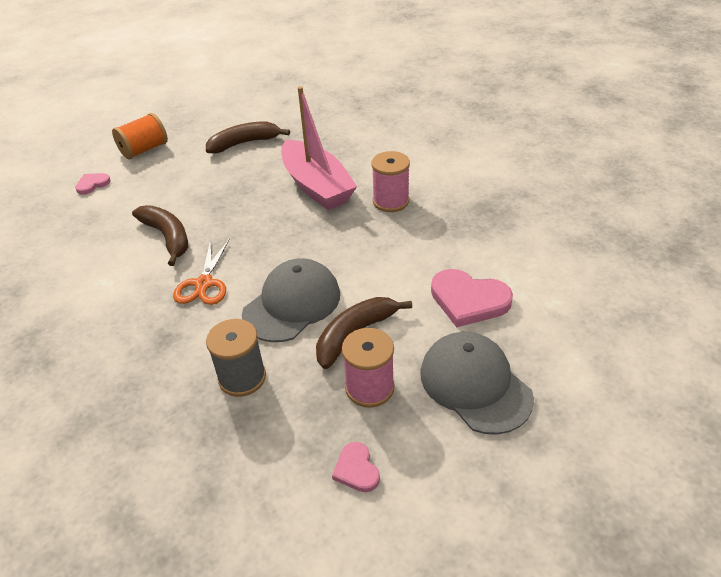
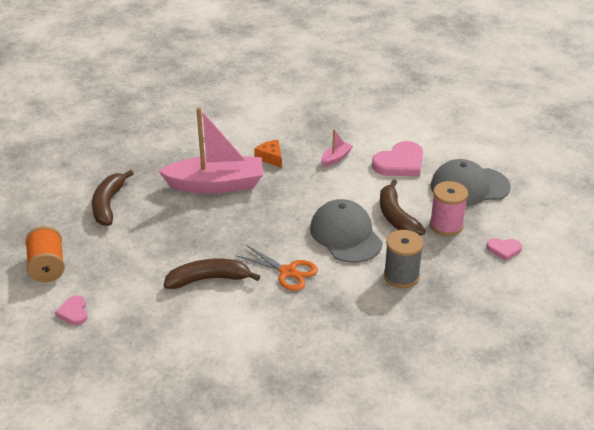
camera: 65 degrees left, 5 degrees down
pink spool [371,151,410,212] -> orange cheese [254,140,282,168]
none -> pink boat [321,129,353,167]

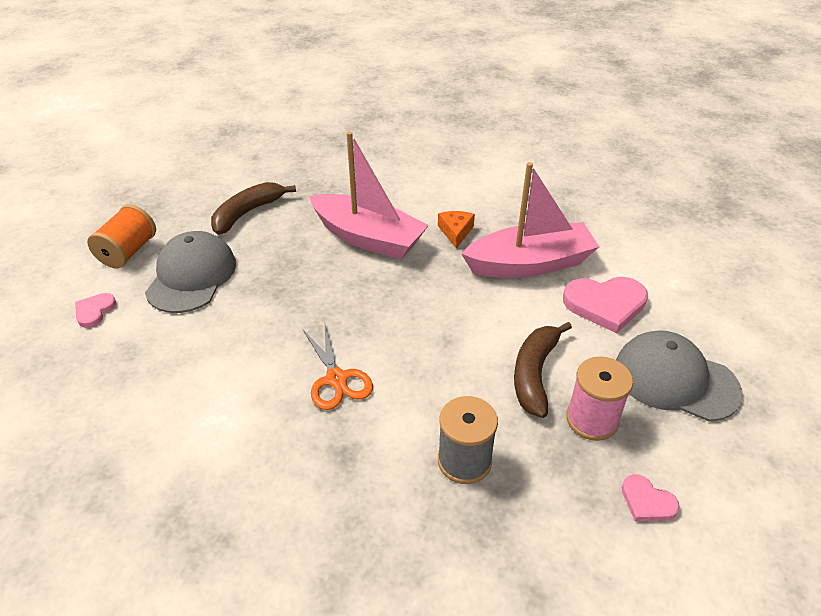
camera: 35 degrees right, 5 degrees up
brown banana [164,259,260,289] -> none
grey cap [310,199,383,263] -> grey cap moved to [145,231,236,313]
pink boat [321,129,353,167] -> pink boat [461,162,600,278], size x2.37

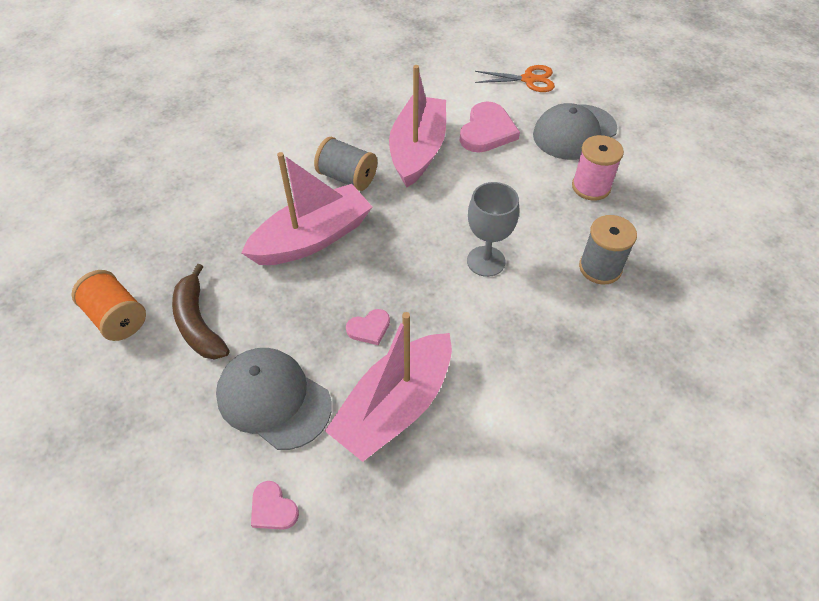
camera: 65 degrees left, 10 degrees up
orange spool [87,204,156,268] -> orange spool moved to [72,270,146,341]
orange scissors [303,324,373,410] -> orange scissors moved to [475,65,555,92]
orange cheese [438,211,475,249] -> grey spool [314,137,377,191]
brown banana [514,322,572,418] -> none
pink heart [622,474,680,521] -> pink heart moved to [346,309,390,345]
none -> pink boat [325,312,452,462]
none -> grey goblet [467,182,519,277]

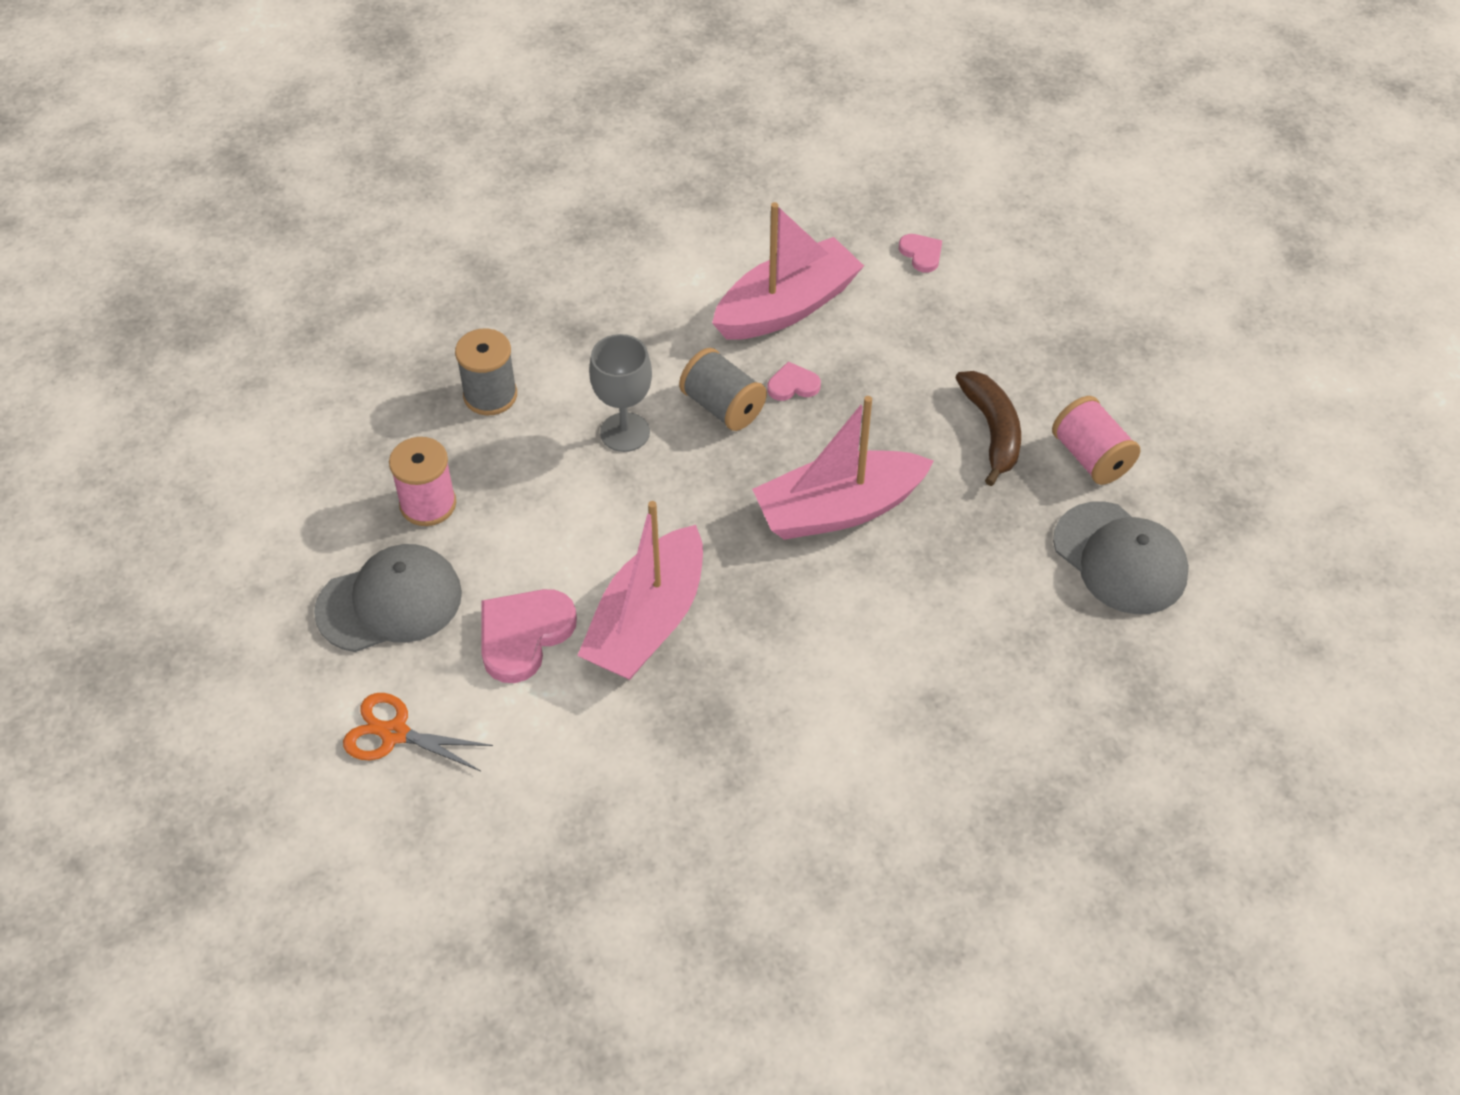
camera: 165 degrees left, 0 degrees up
orange spool [72,270,146,341] -> pink spool [1052,396,1140,485]
grey cap [216,348,332,450] -> grey cap moved to [1053,501,1189,614]
grey spool [314,137,377,191] -> grey spool moved to [679,348,767,431]

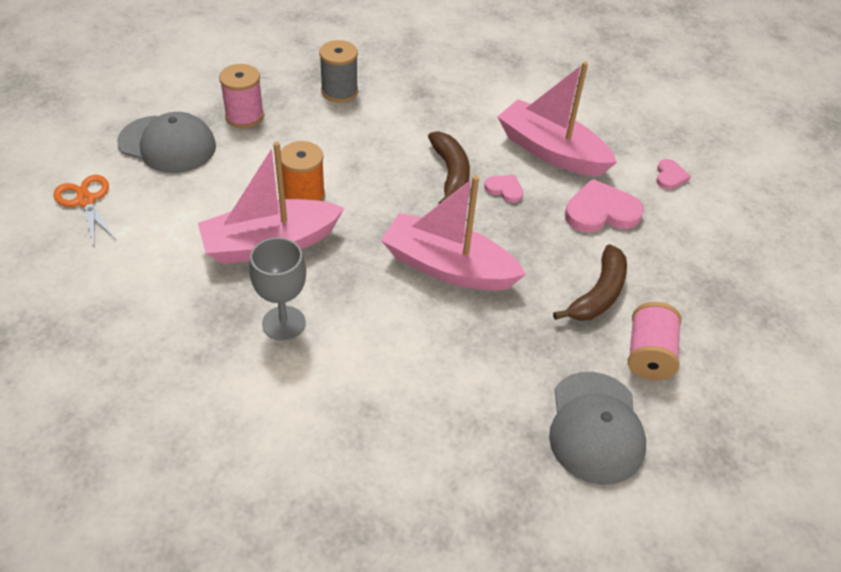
camera: 40 degrees right, 5 degrees down
pink heart [481,589,577,683] -> pink heart moved to [565,179,644,233]
grey goblet [589,334,652,452] -> grey goblet moved to [249,237,306,341]
grey spool [679,348,767,431] -> brown banana [428,131,470,204]
pink boat [712,202,864,340] -> pink boat turned 150 degrees counterclockwise [497,61,617,176]
none -> orange spool [281,141,325,201]

